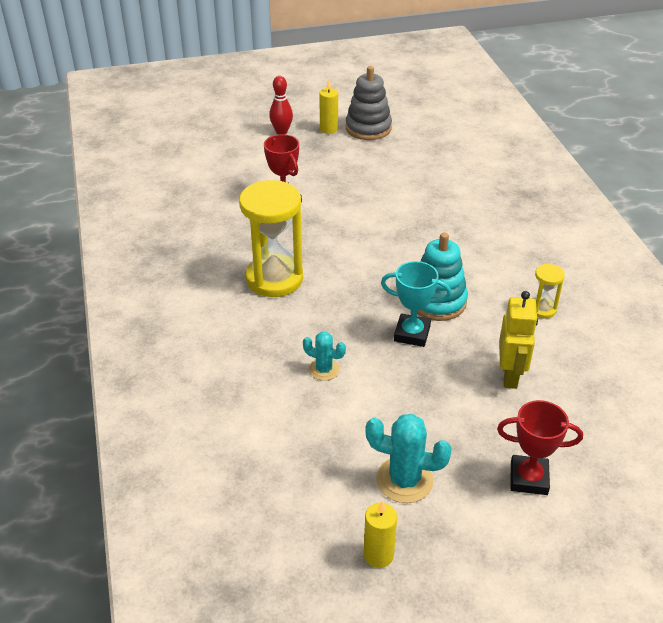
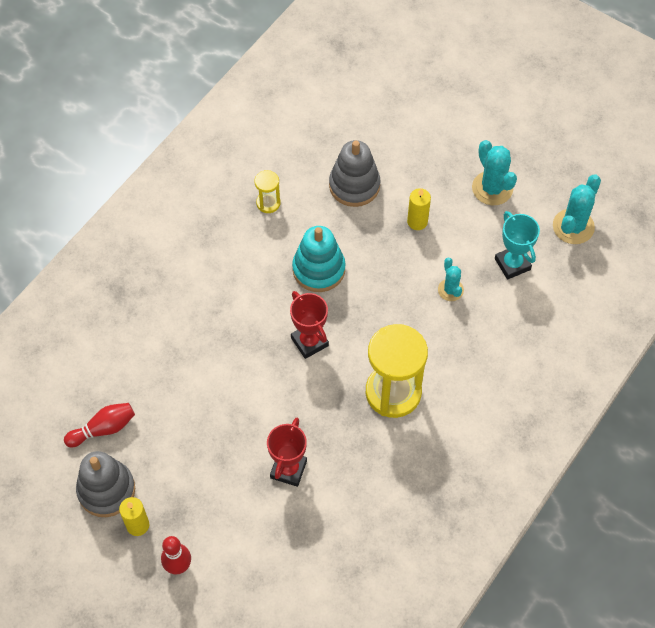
camera: 130 degrees left, 20 degrees up
yellow candle [364,501,397,568] -> yellow candle moved to [407,188,431,230]
turquoise trophy [381,261,452,347] -> turquoise trophy moved to [495,211,540,280]
red trophy [497,400,583,495] -> red trophy moved to [290,291,329,359]
yellow robot [499,291,538,389] -> grey stacking toy [329,140,380,207]
none -> red bowling pin [64,403,135,447]
none -> turquoise cactus [553,174,601,244]

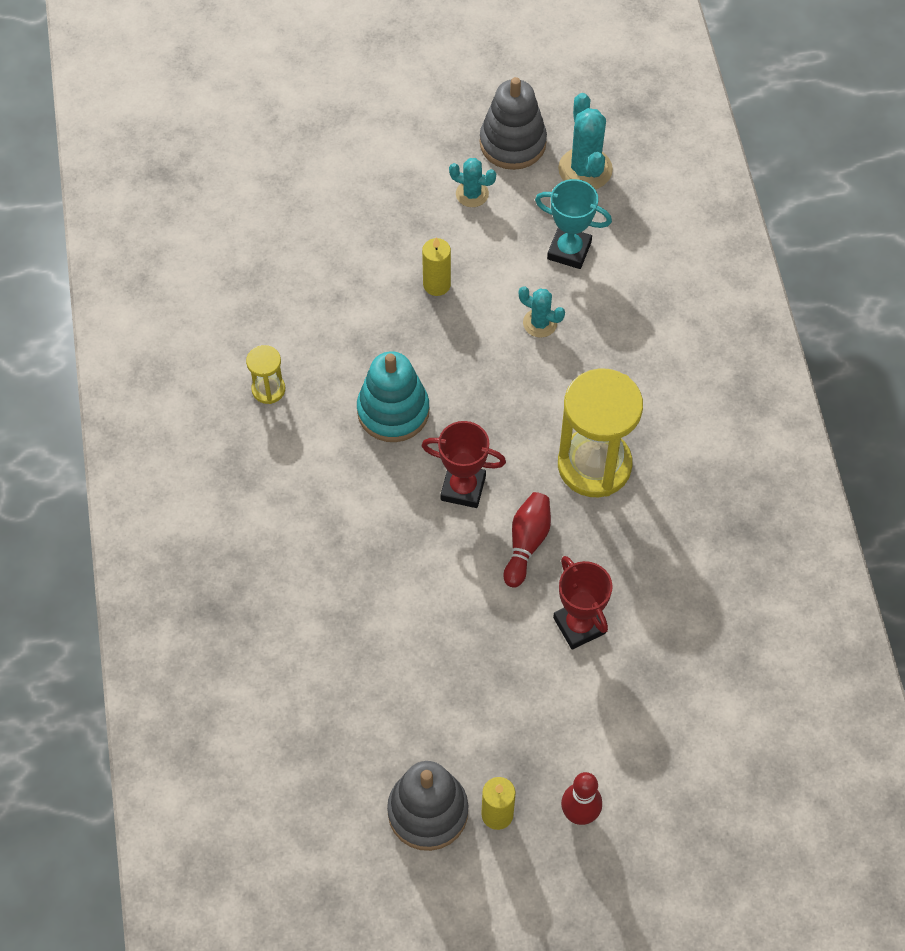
camera: 45 degrees left, 0 degrees up
red bowling pin [64,403,135,447] -> red bowling pin moved to [503,492,551,588]
grey stacking toy [329,140,380,207] -> grey stacking toy moved to [480,77,547,170]
turquoise cactus [472,140,517,205] -> turquoise cactus [449,158,496,207], size x0.61

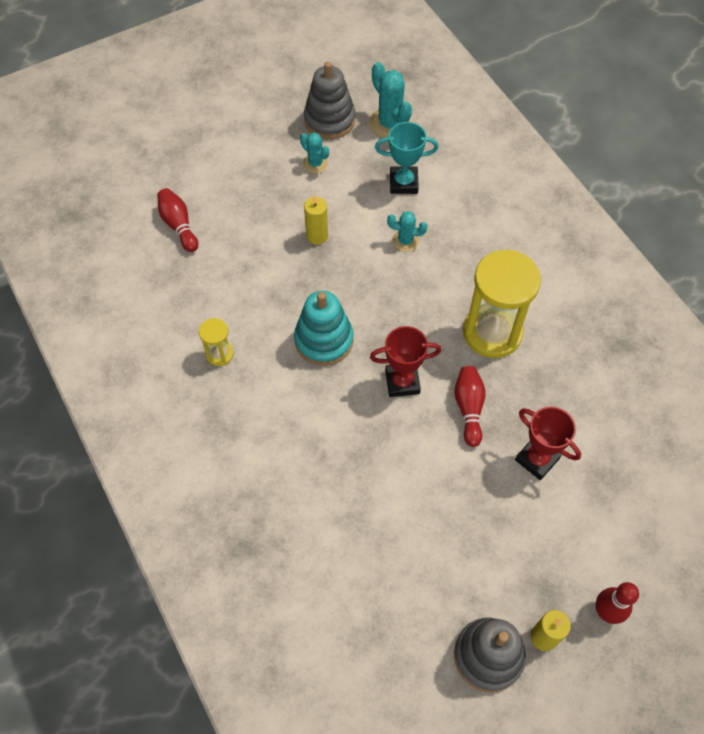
camera: 20 degrees left, 0 degrees up
turquoise cactus [449,158,496,207] -> turquoise cactus turned 45 degrees clockwise [300,133,329,174]
none -> red bowling pin [157,188,198,252]

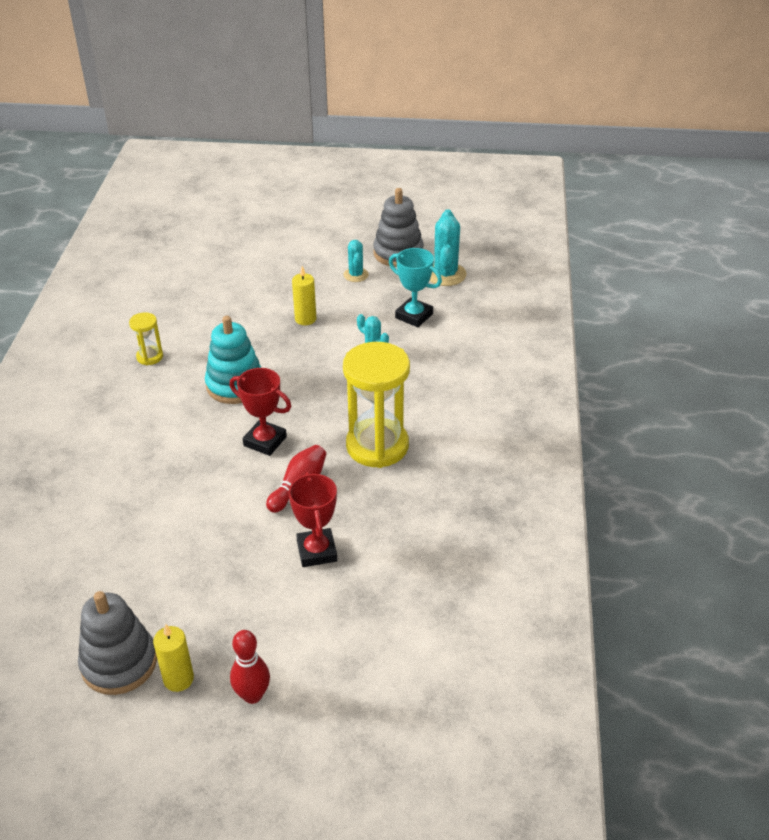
camera: 35 degrees right, 20 degrees down
red bowling pin [157,188,198,252] -> none

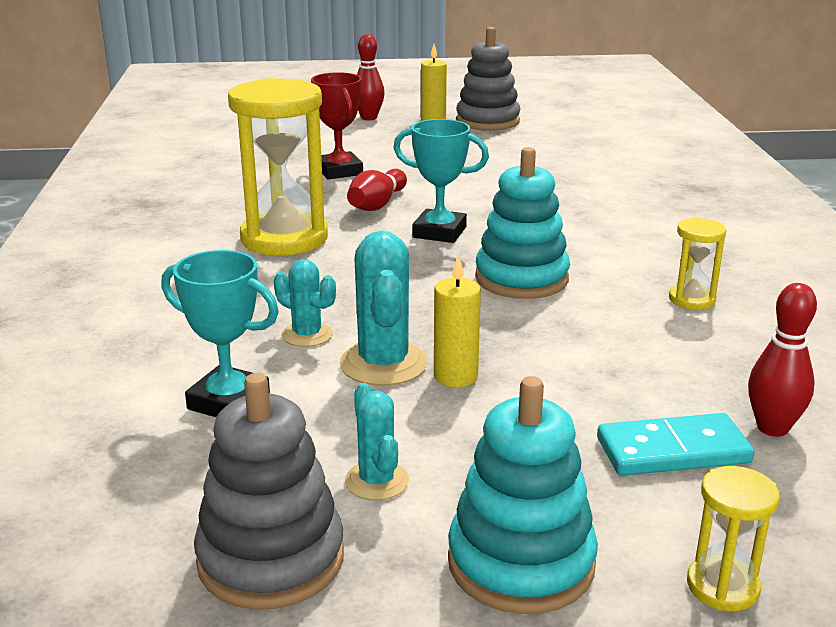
camera: 170 degrees right, 15 degrees down
red trophy [230,368,291,456] -> turquoise trophy [394,119,489,243]
turquoise cactus [429,209,467,286] -> turquoise cactus moved to [340,231,428,386]
none -> turquoise stacking toy [448,376,598,614]
none -> turquoise domino [597,413,754,476]
none -> yellow hourglass [687,466,780,611]
none -> red bowling pin [748,283,817,437]

